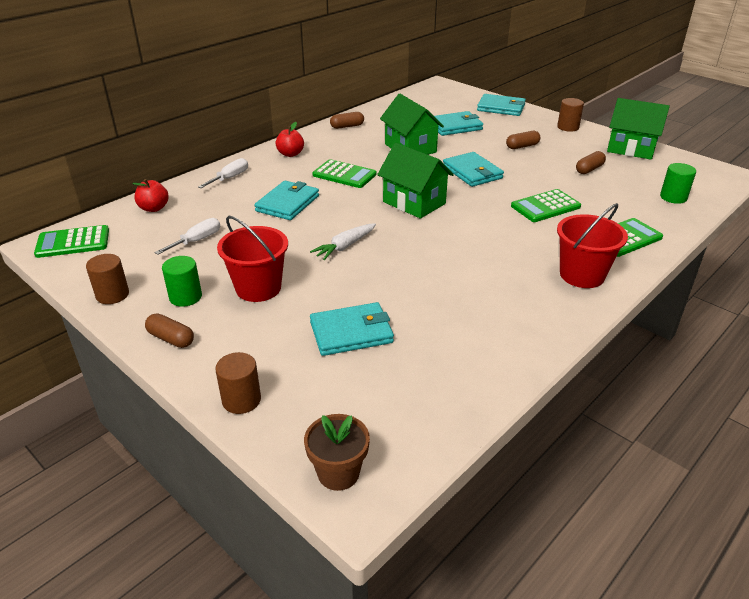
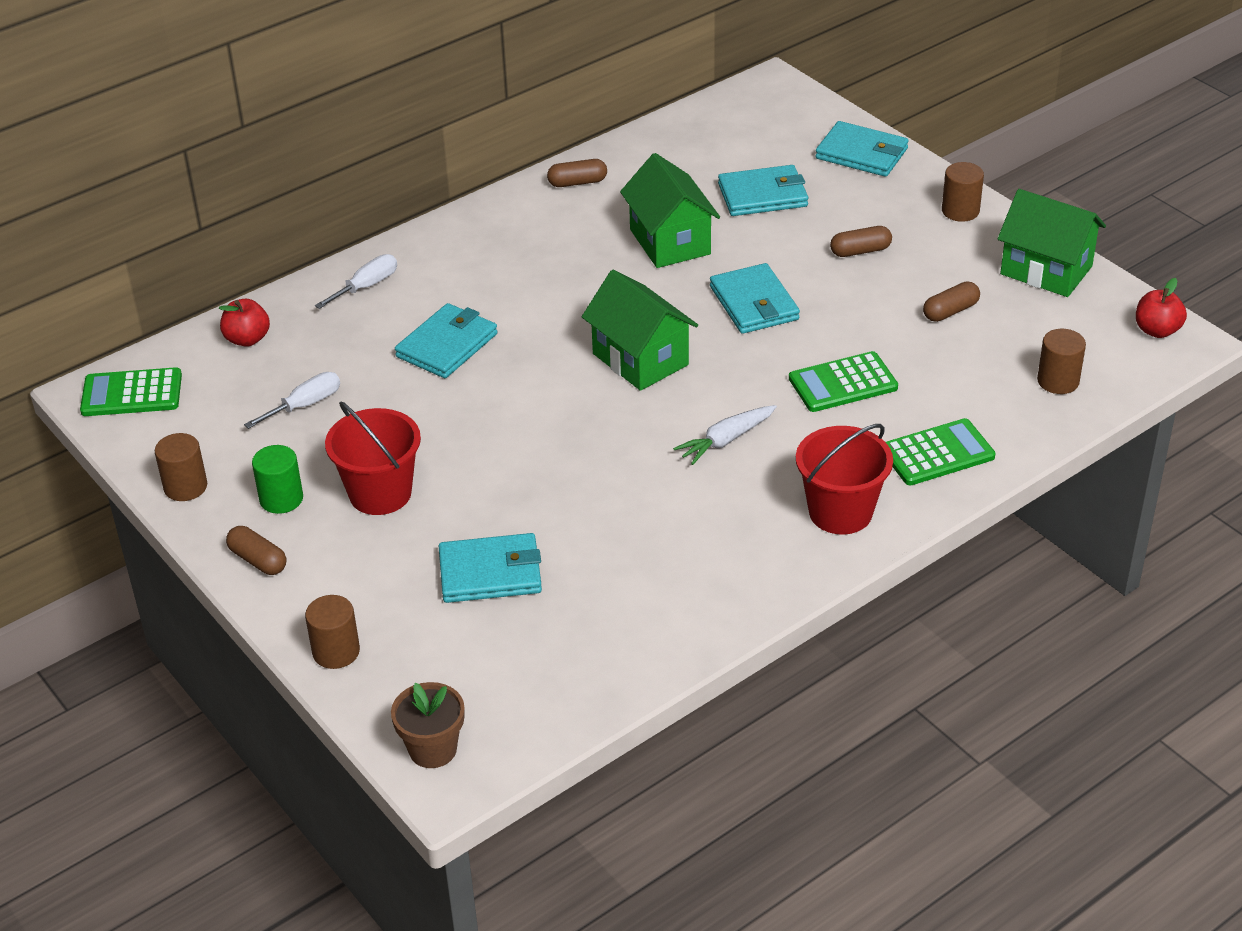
camera: 10 degrees right, 5 degrees up
red apple [275,122,304,157] -> red apple moved to [1136,278,1187,338]
white carrot [310,223,376,260] -> white carrot moved to [673,405,777,465]
green calculator [312,159,377,188] -> none
green cylinder [660,163,696,204] -> brown cylinder [1037,329,1086,394]

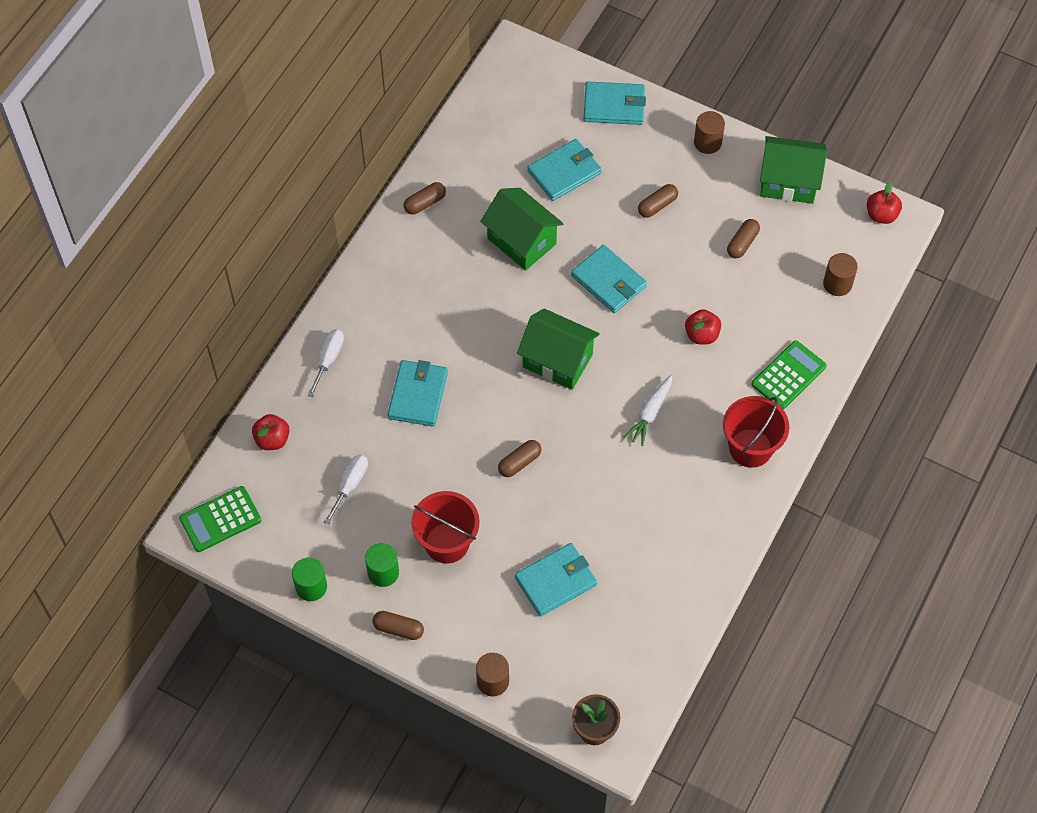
camera: 25 degrees left, 20 degrees up
brown cylinder [155,433,207,501] -> green cylinder [292,558,327,601]
green calculator [789,351,898,412] -> red apple [685,309,721,344]
none -> brown capsule [498,440,542,477]

